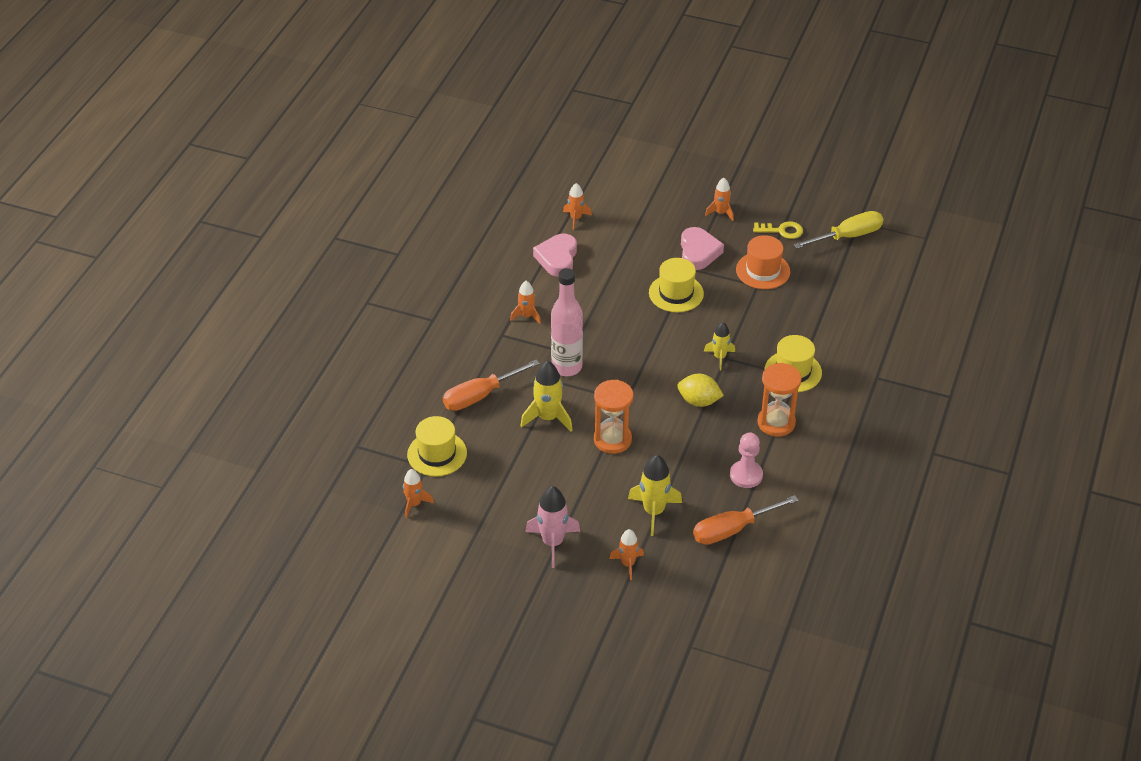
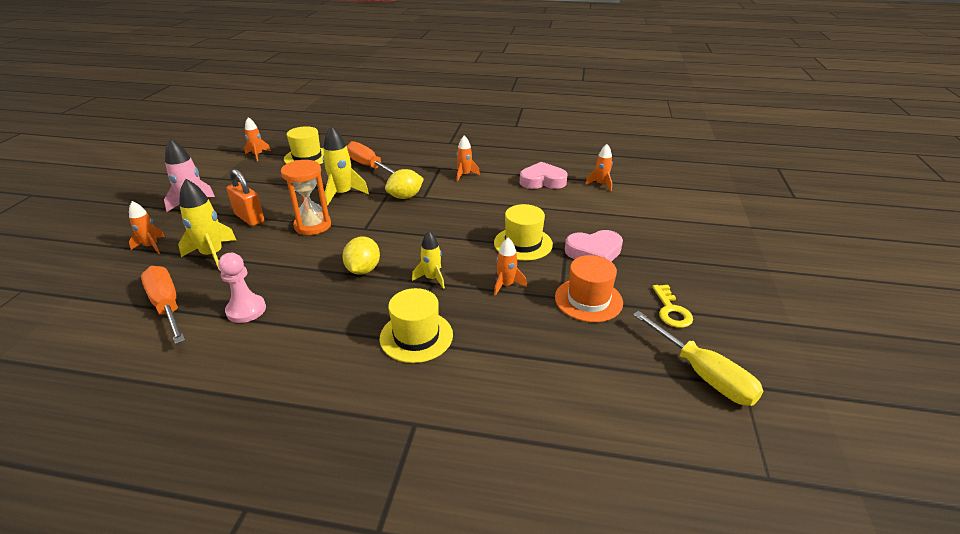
camera: 80 degrees right, 10 degrees down
pink bottle [551,268,583,376] -> yellow lemon [385,169,424,199]
orange rocket [705,178,734,221] -> orange rocket moved to [494,238,527,296]
orange hourglass [757,363,801,437] -> none
none -> orange padlock [227,169,264,226]

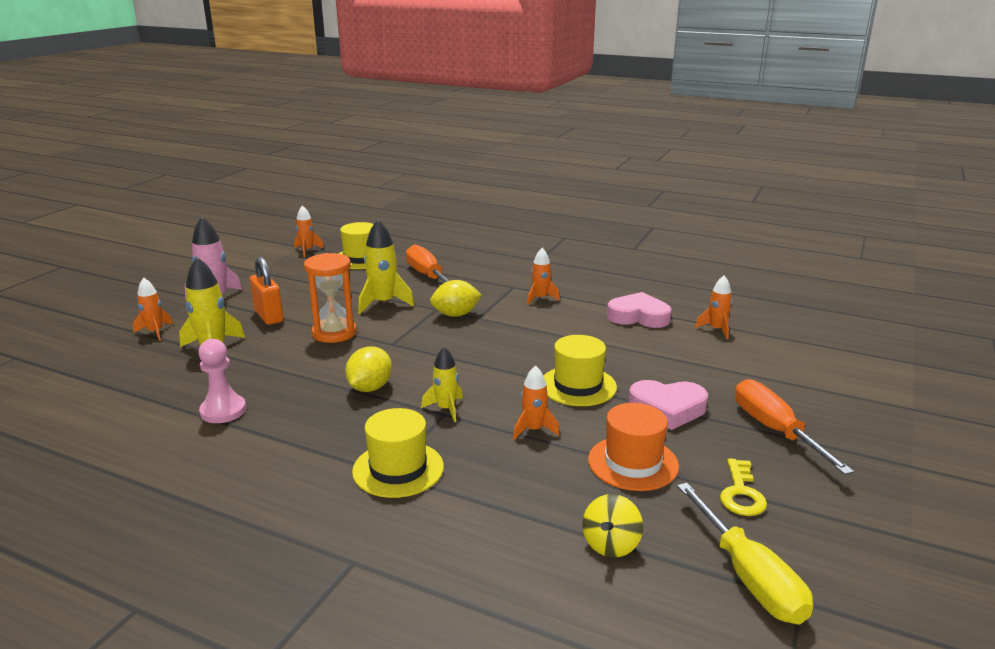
camera: 15 degrees right, 10 degrees down
orange screwdriver [141,266,185,344] -> orange screwdriver moved to [735,379,854,475]
none -> yellow spinning top [582,494,643,557]

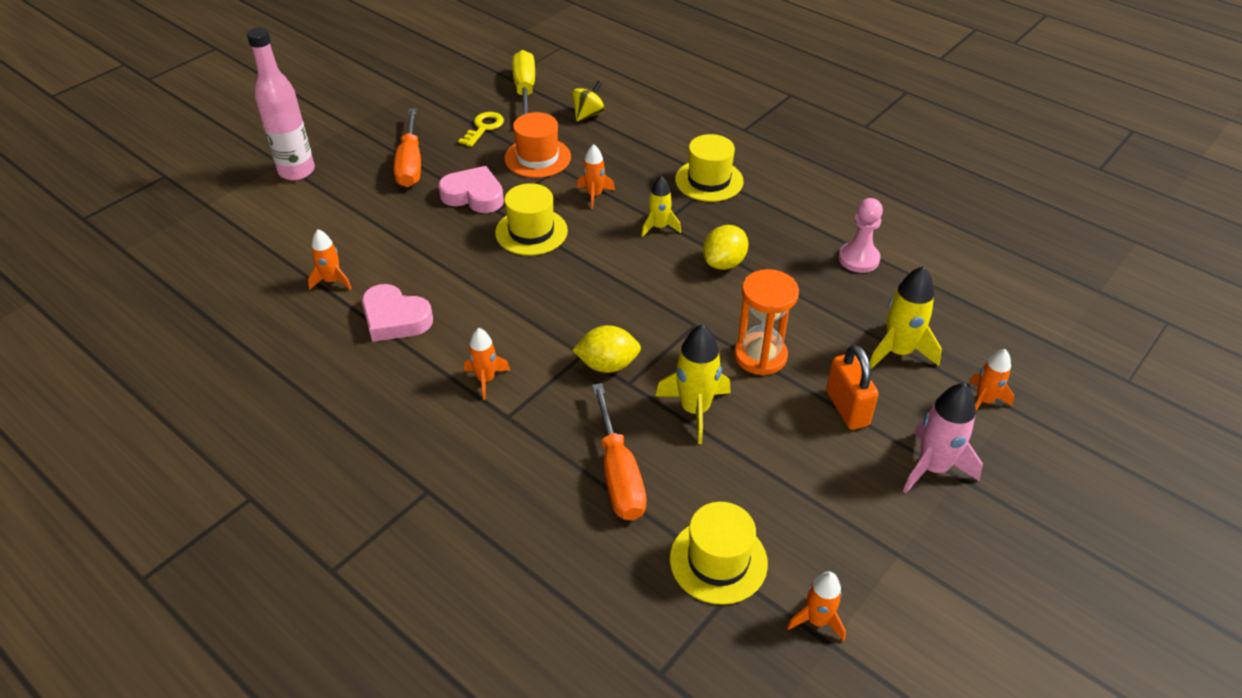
camera: 165 degrees left, 20 degrees up
none -> pink bottle [247,27,315,180]

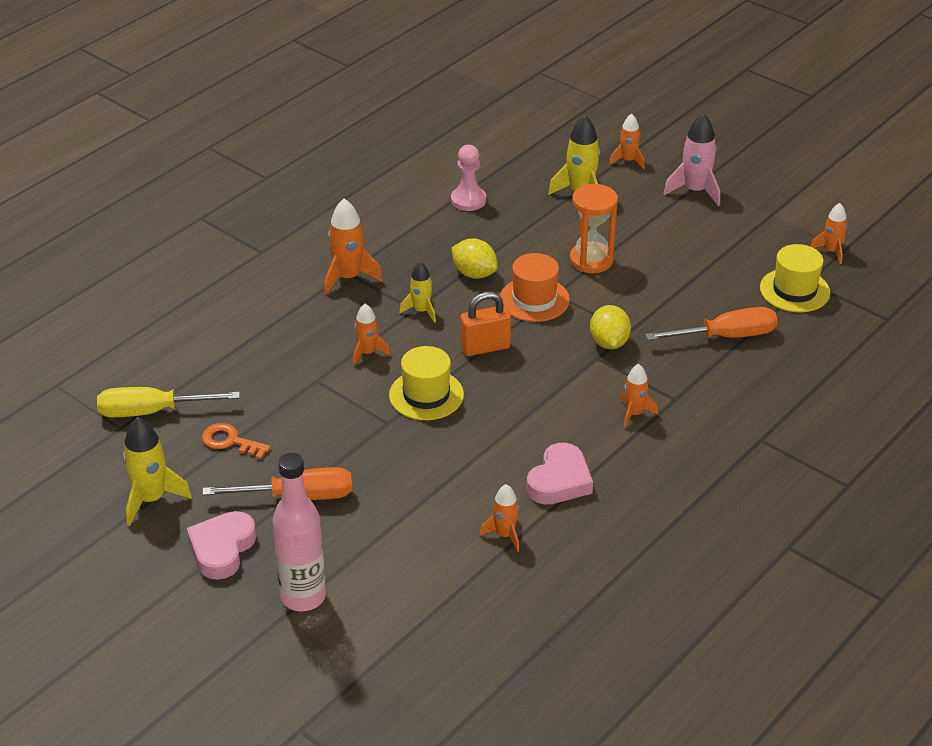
camera: 90 degrees left, 5 degrees down
pink heart [438,166,504,213] -> pink heart moved to [187,511,256,580]
yellow key [458,112,504,147] -> orange key [202,423,271,459]
orange hat [504,112,571,178] -> orange hat moved to [500,253,570,322]
yellow spinning top [572,81,605,121] -> none
yellow rocket [655,324,731,444] -> yellow rocket moved to [123,417,192,526]
yellow hat [675,134,744,202] -> orange rocket [324,199,383,295]
orange padlock [826,345,879,430] -> orange padlock moved to [460,292,511,356]

